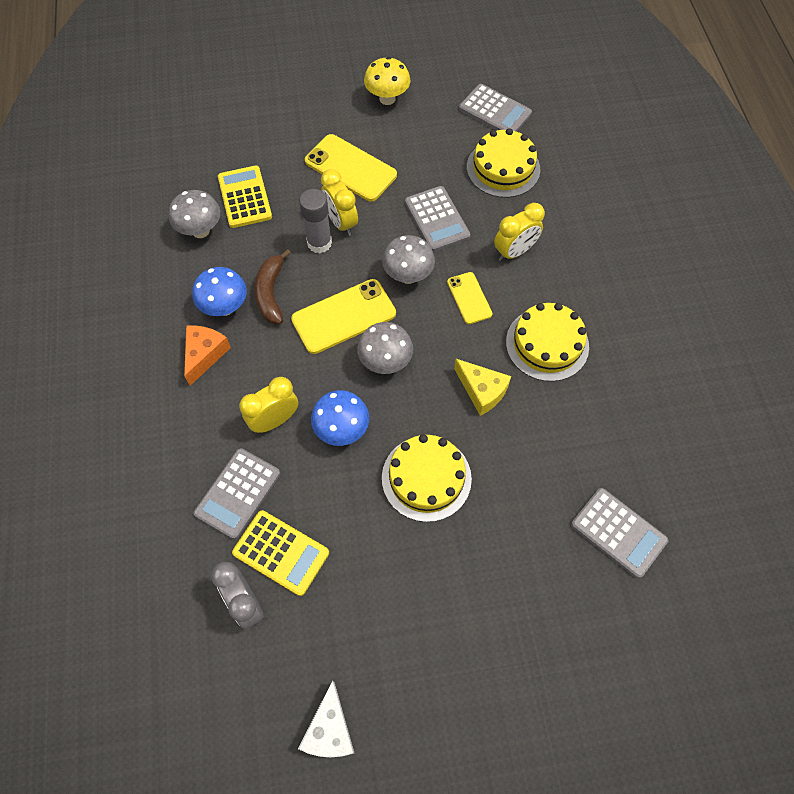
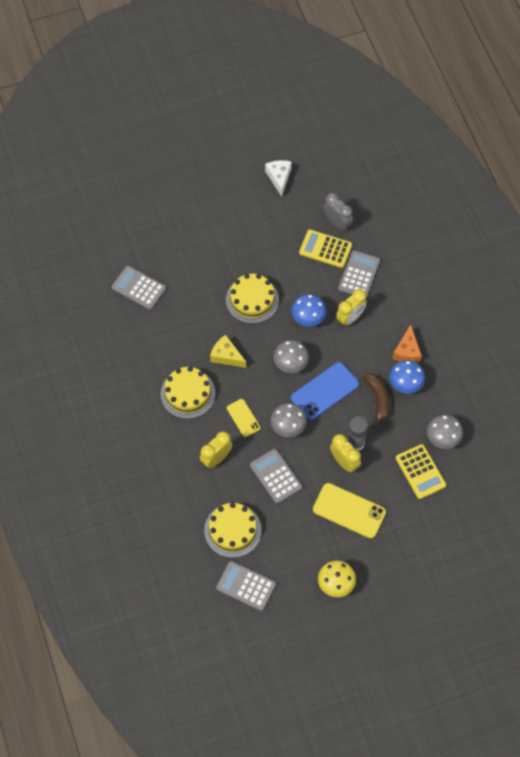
camera: 170 degrees right, 0 degrees up
yellow phone [291,279,396,354] -> blue phone [291,362,359,420]

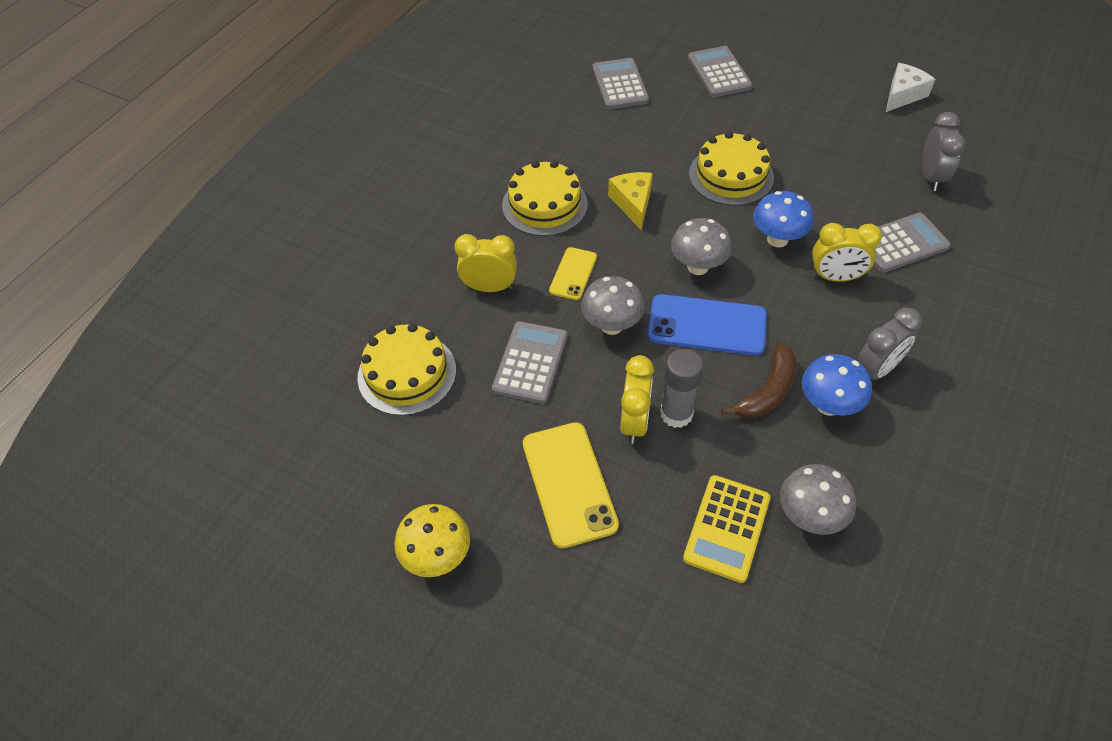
camera: 50 degrees right, 10 degrees down
grey calculator [216,561,276,611] -> grey calculator moved to [688,46,753,97]
yellow calculator [299,229,352,268] -> none
orange cheese [392,325,422,363] -> grey clock [857,308,922,380]

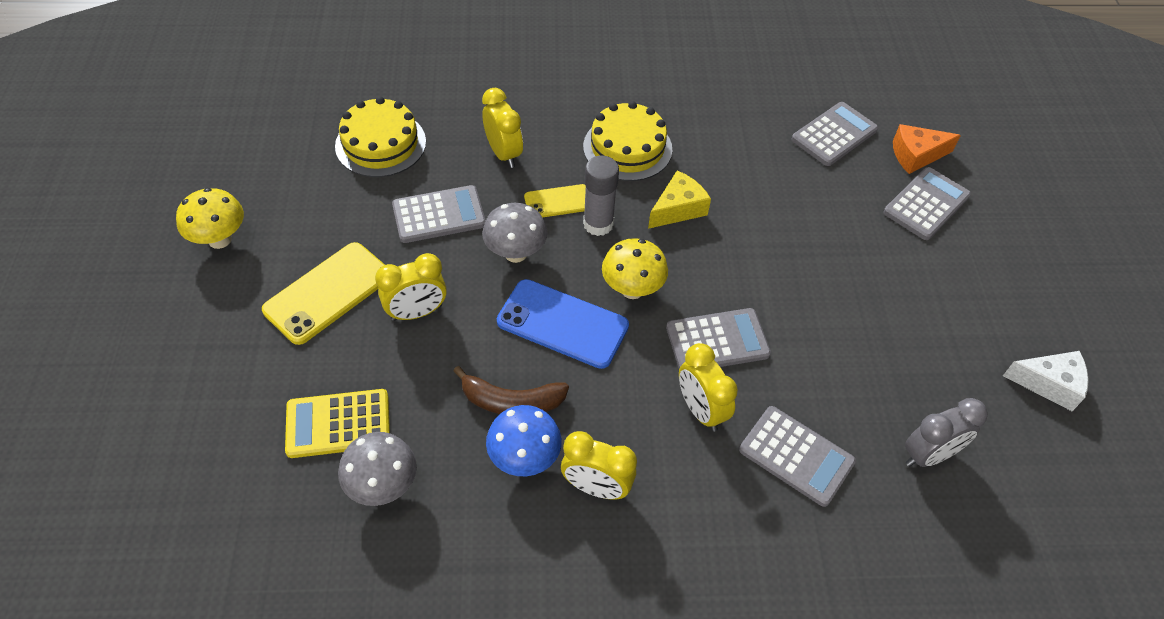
camera: 55 degrees right, 0 degrees up
blue phone [648,294,767,356] -> blue phone turned 45 degrees counterclockwise [497,279,629,369]
grey glue stick [660,349,703,428] -> grey glue stick moved to [583,156,619,236]
grey mushroom [671,218,732,275] -> yellow mushroom [602,238,668,299]
yellow cake [689,131,774,206] -> none
blue mushroom [753,191,813,247] -> grey calculator [666,308,771,369]
grey clock [857,308,922,380] -> yellow clock [561,431,637,499]
none -> orange cheese [893,124,961,174]

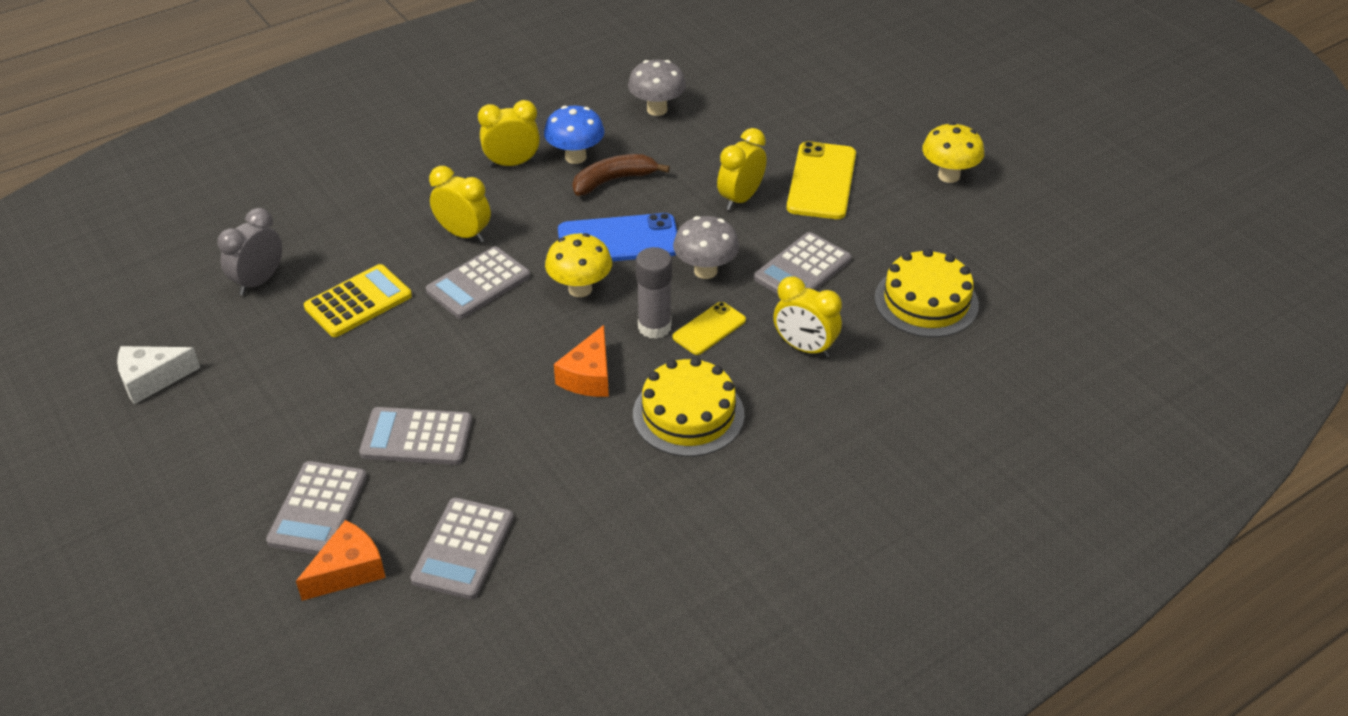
camera: 150 degrees right, 10 degrees down
yellow calculator [285,389,390,458] -> yellow calculator moved to [304,264,412,337]
yellow cheese [648,170,711,229] -> orange cheese [554,325,609,397]
grey calculator [739,406,856,507] -> grey calculator moved to [359,407,472,465]

